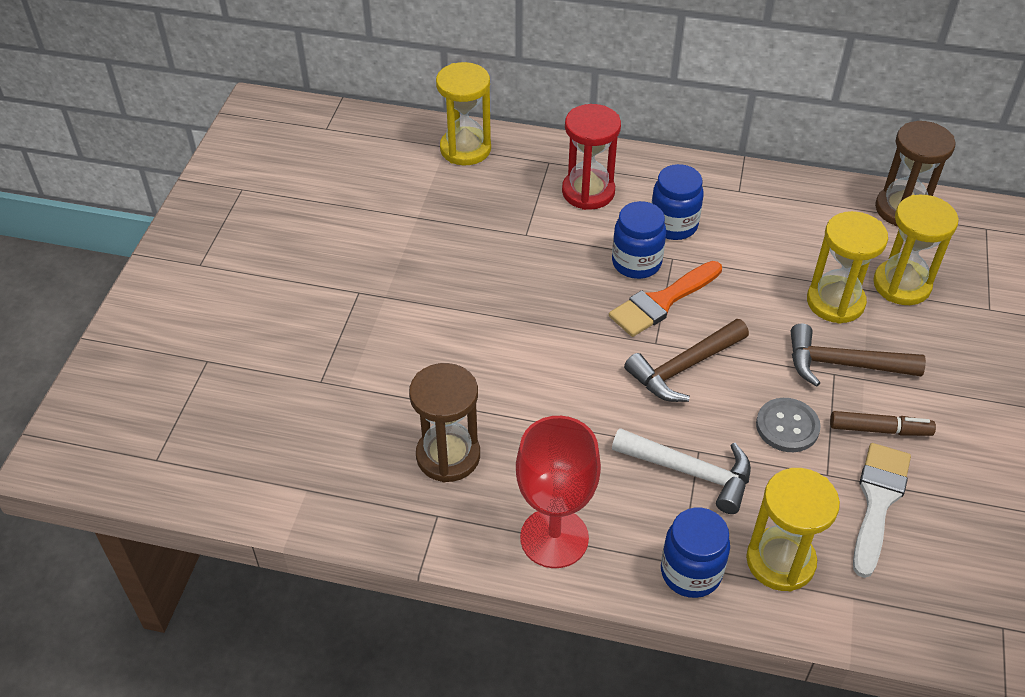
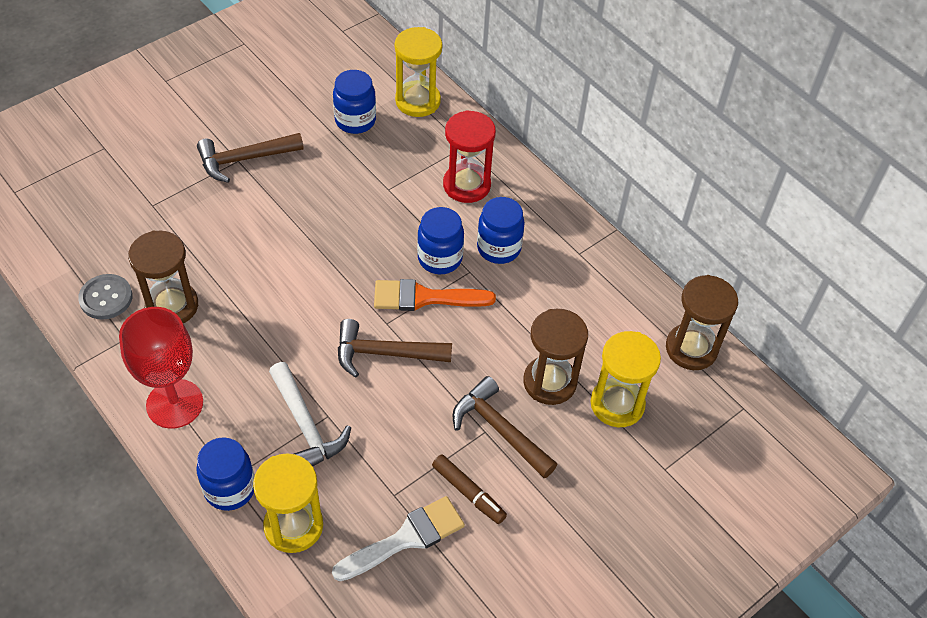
camera: 35 degrees right, 5 degrees up
grey button [756,398,821,452] -> grey button moved to [78,274,133,320]
yellow hourglass [807,211,888,324] -> brown hourglass [523,309,588,405]
none -> brown hammer [197,133,304,183]
none -> blue jar [333,70,376,134]

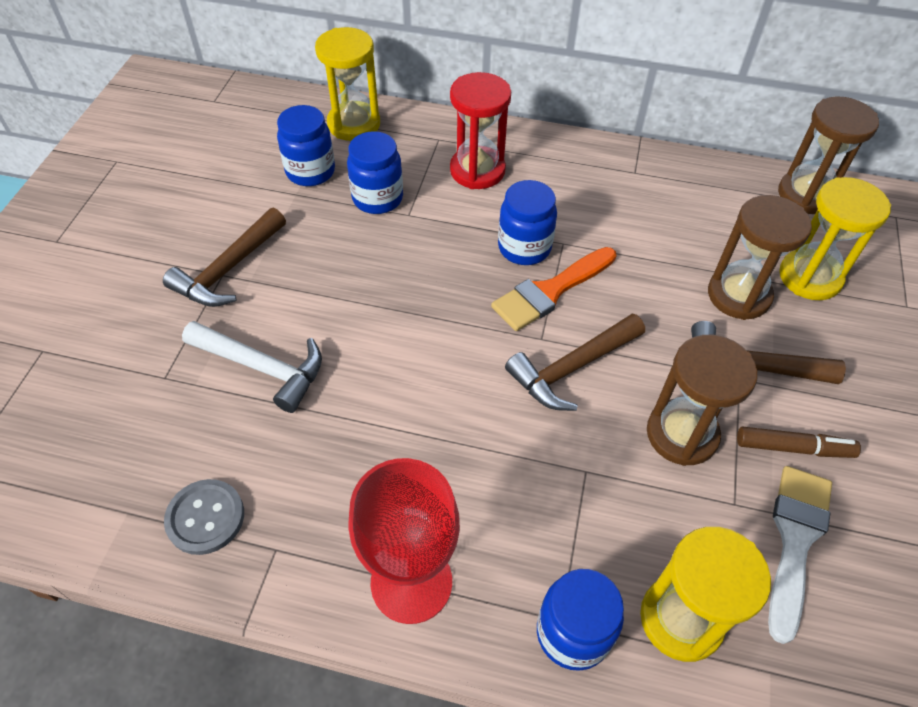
camera: 35 degrees left, 0 degrees up
brown hourglass [128,231,198,324] -> brown hourglass moved to [647,335,758,466]
white hammer [269,362,351,466] -> white hammer moved to [182,321,322,413]
blue jar [477,197,525,264] -> blue jar moved to [347,131,403,214]

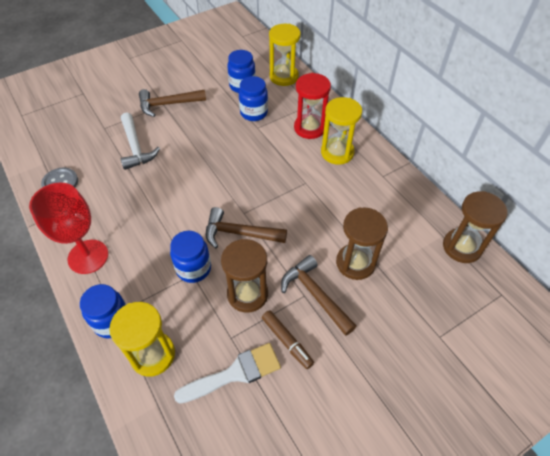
camera: 45 degrees right, 0 degrees up
orange brush [491,247,616,331] -> none
blue jar [498,180,557,265] -> blue jar moved to [170,231,211,283]
yellow hourglass [779,177,891,300] -> yellow hourglass moved to [321,97,362,165]

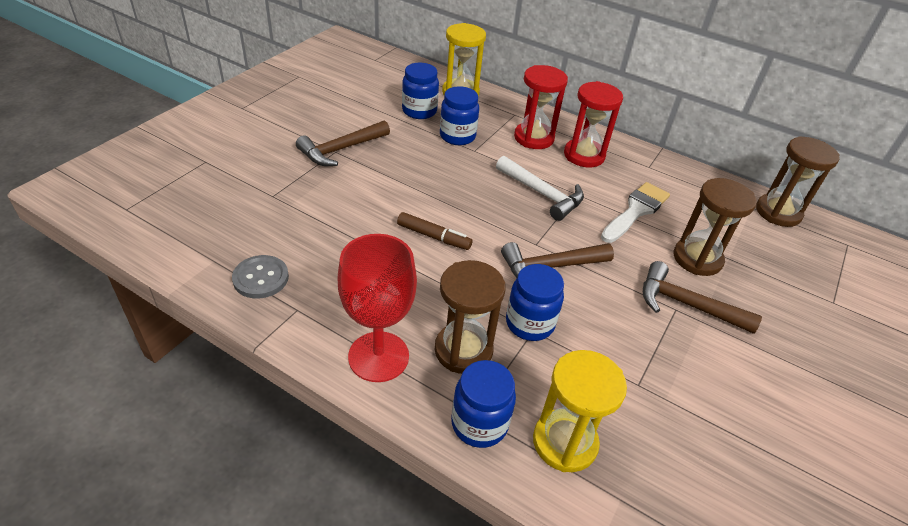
camera: 30 degrees left, 10 degrees down
white hammer [121,113,160,170] -> white hammer moved to [496,156,584,221]
white brush [174,343,281,403] -> white brush moved to [601,182,670,243]
brown hourglass [221,239,268,313] -> brown hourglass moved to [435,260,506,374]
brown marker [262,310,314,369] -> brown marker moved to [397,212,472,250]
yellow hourglass [321,97,362,165] -> red hourglass [564,81,623,168]

